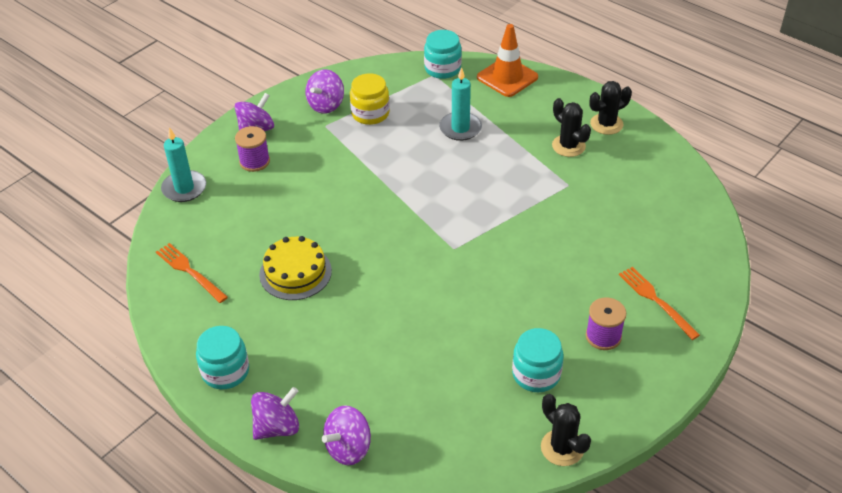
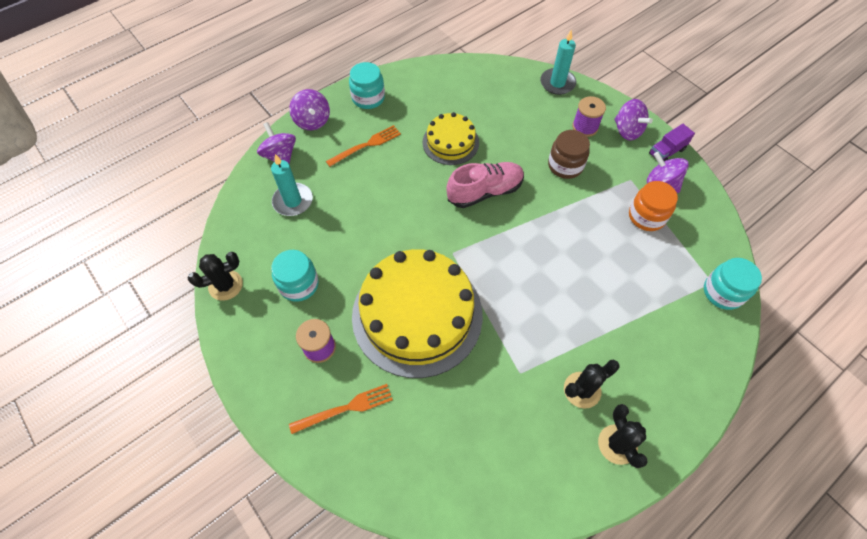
camera: 100 degrees right, 15 degrees up
orange fork [156,243,228,303] -> orange fork moved to [326,125,401,167]
yellow jar [350,74,390,125] -> orange jar [629,181,678,231]
turquoise candle [439,67,482,141] -> turquoise candle moved to [271,154,313,216]
orange traffic cone [477,24,538,97] -> none
none -> yellow cake [352,249,483,378]
none -> pink shoe [446,162,524,208]
none -> brown jar [548,130,590,179]
none -> purple truck [649,124,695,161]

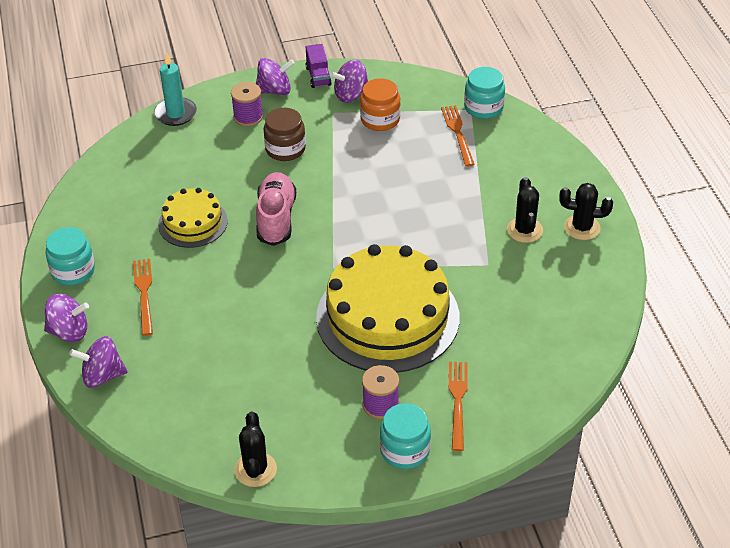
camera: 65 degrees left, 15 degrees down
turquoise candle [271,154,313,216] -> none
turquoise jar [271,250,319,302] -> turquoise jar moved to [380,403,431,469]
none -> orange fork [441,105,475,166]

